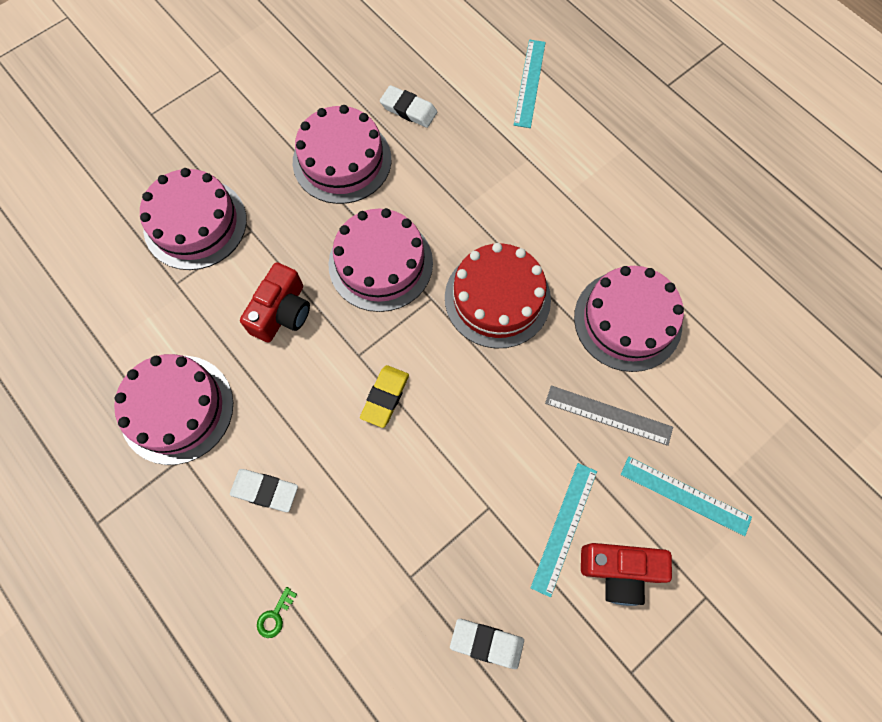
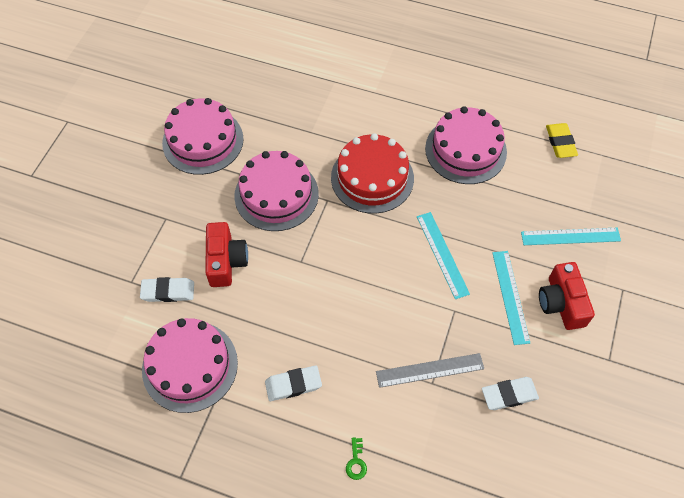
camera: 30 degrees left, 10 degrees down
pink cake [140,168,247,270] -> none
yellow eraser [360,365,409,428] -> yellow eraser moved to [546,123,578,158]
white eraser [380,85,437,128] -> white eraser moved to [140,277,194,302]
turquoise ruler [514,40,546,128] -> turquoise ruler moved to [417,212,470,299]
grey ruler [545,385,673,446] -> grey ruler moved to [376,353,484,388]
red camera [581,543,672,606] -> red camera turned 105 degrees clockwise [539,262,595,330]

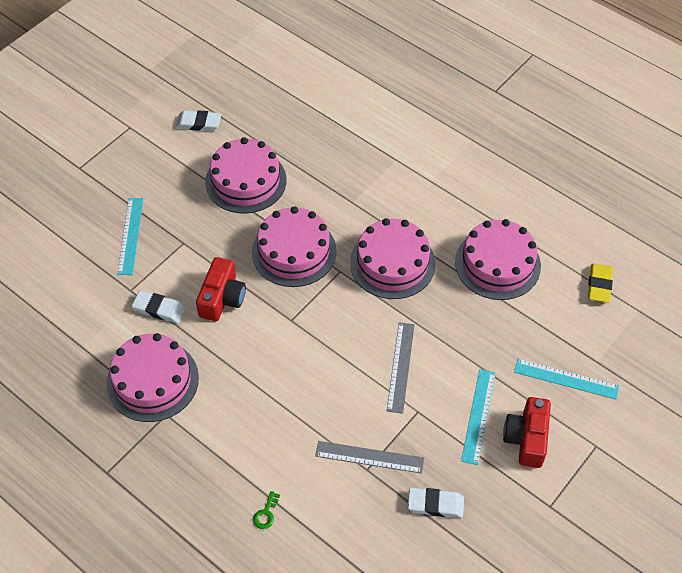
camera: 20 degrees right, 5 degrees down
white eraser [265,365,322,401] -> white eraser moved to [176,110,221,131]
red cake [331,133,414,214] -> pink cake [350,218,436,299]
turquoise ruler [417,212,470,299] -> turquoise ruler moved to [117,198,143,275]
none -> grey ruler [387,322,415,414]

